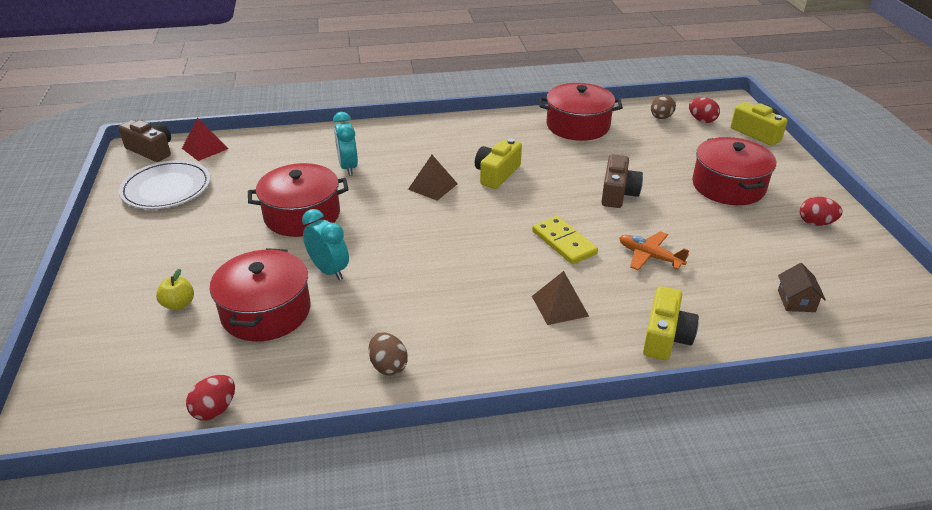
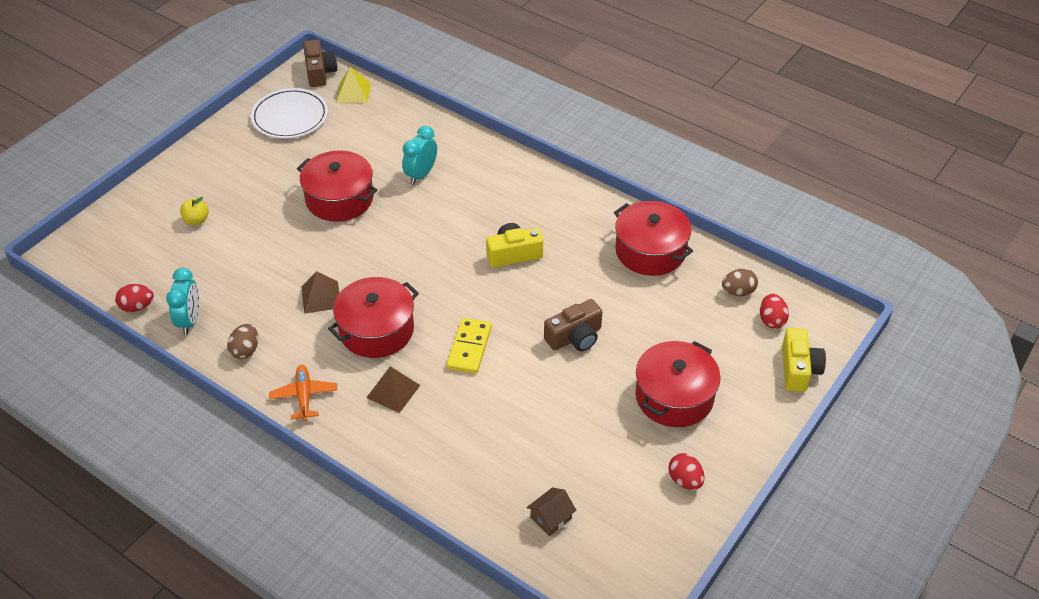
camera: 45 degrees right, 10 degrees up
red pyramid [182,118,228,161] -> yellow pyramid [336,67,371,103]
red pot [210,248,311,341] -> red pot moved to [328,277,419,358]
turquoise clock [302,209,349,280] -> turquoise clock moved to [166,268,200,334]
brown pyramid [408,155,458,201] -> brown pyramid moved to [301,271,339,314]
orange plane [619,231,689,271] -> orange plane moved to [269,365,338,421]
yellow camera [643,286,699,360] -> none

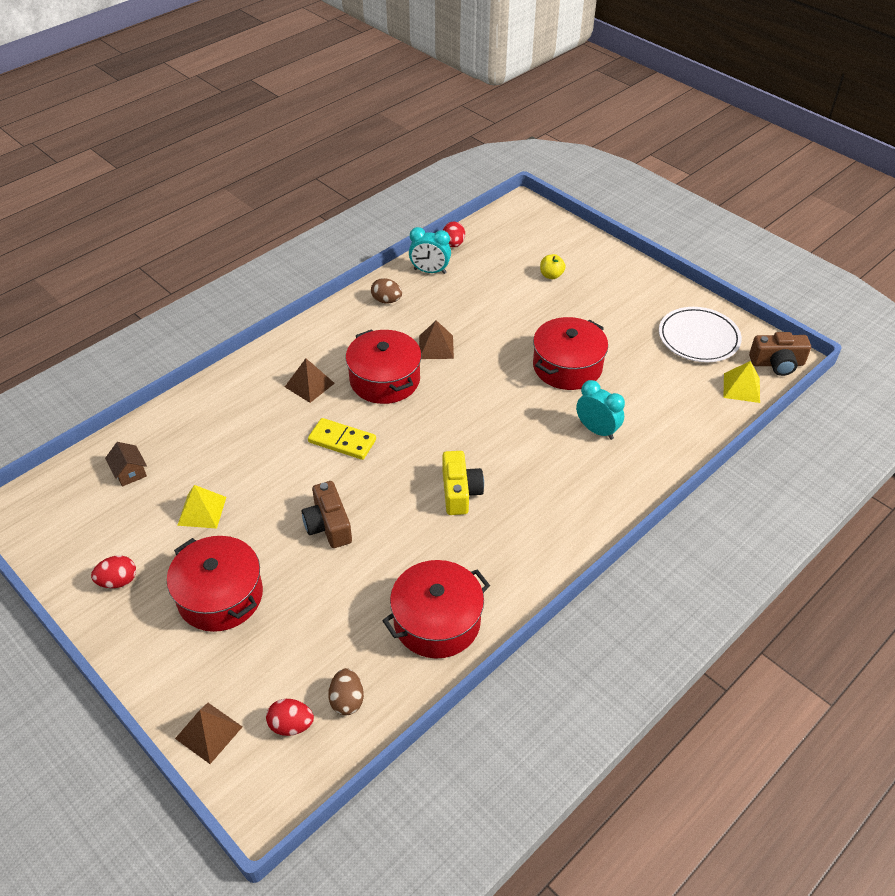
camera: 100 degrees right, 0 degrees up
orange plane [269,365,338,421] -> none
yellow camera [782,328,826,392] -> brown pyramid [175,703,242,764]
none -> yellow pyramid [177,485,226,529]

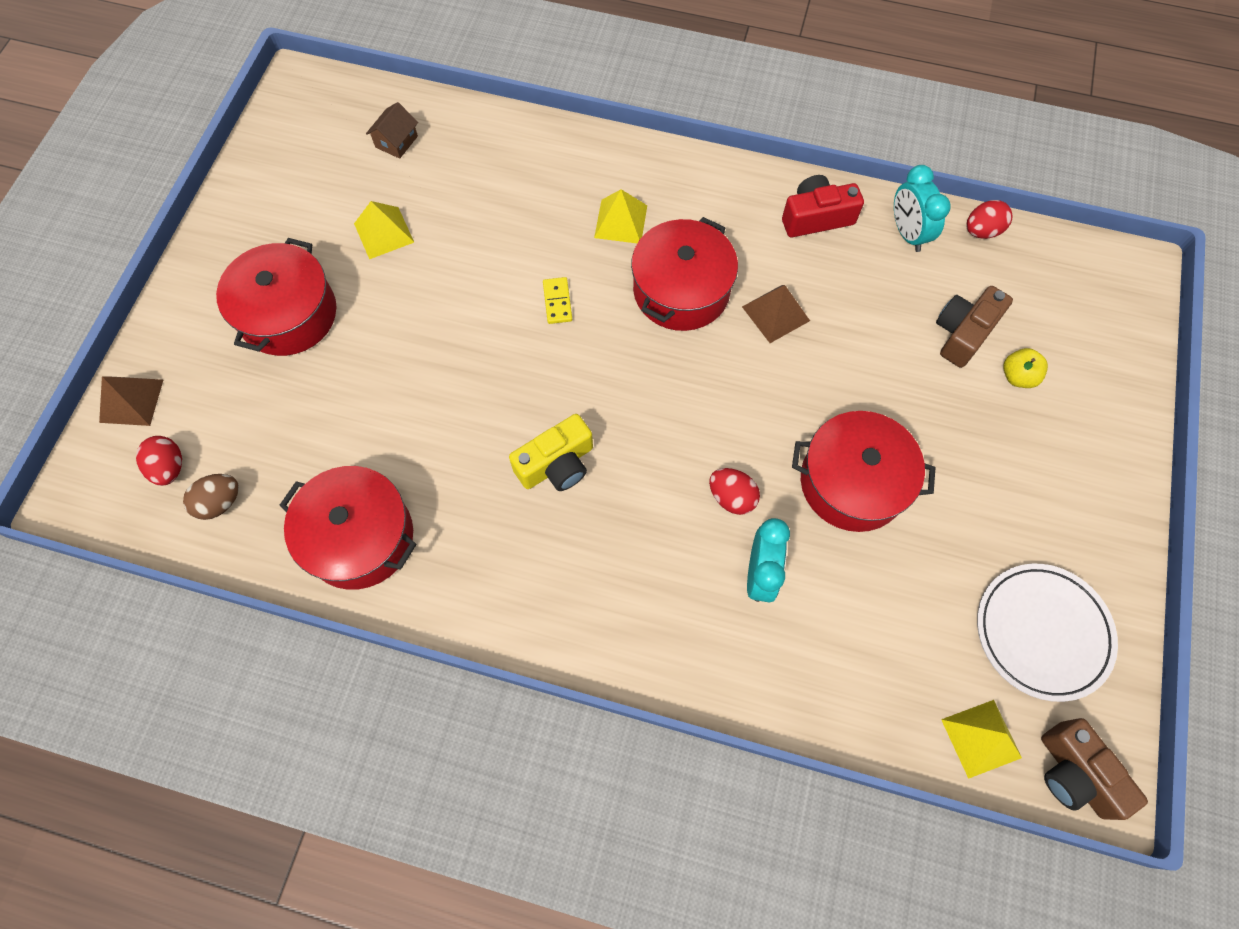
camera: 60 degrees right, 20 degrees up
red egg [91,555,136,588] -> red egg moved to [709,468,760,515]
brown pyramid [285,358,335,403] -> yellow pyramid [594,189,647,243]
brown camera [302,481,352,548] -> brown camera moved to [936,286,1013,368]
yellow domino [308,418,376,460] -> yellow domino [543,277,572,324], size x0.61
brown egg [371,278,402,303] -> red camera [782,175,864,237]

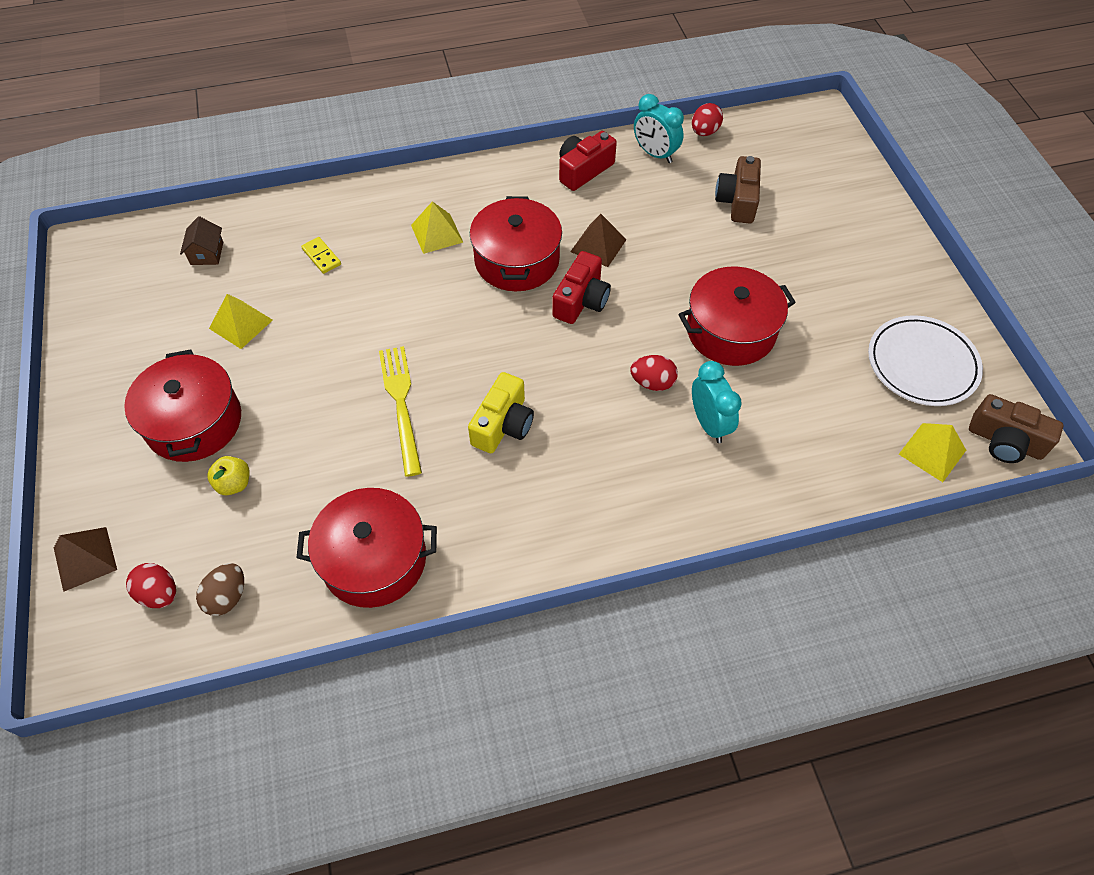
camera: 30 degrees left, 10 degrees down
yellow domino [543,277,572,324] -> yellow domino moved to [301,237,341,274]
yellow apple [1003,348,1048,388] -> yellow apple moved to [207,456,250,495]
none -> yellow fork [379,346,422,477]
none -> red camera [552,251,611,324]

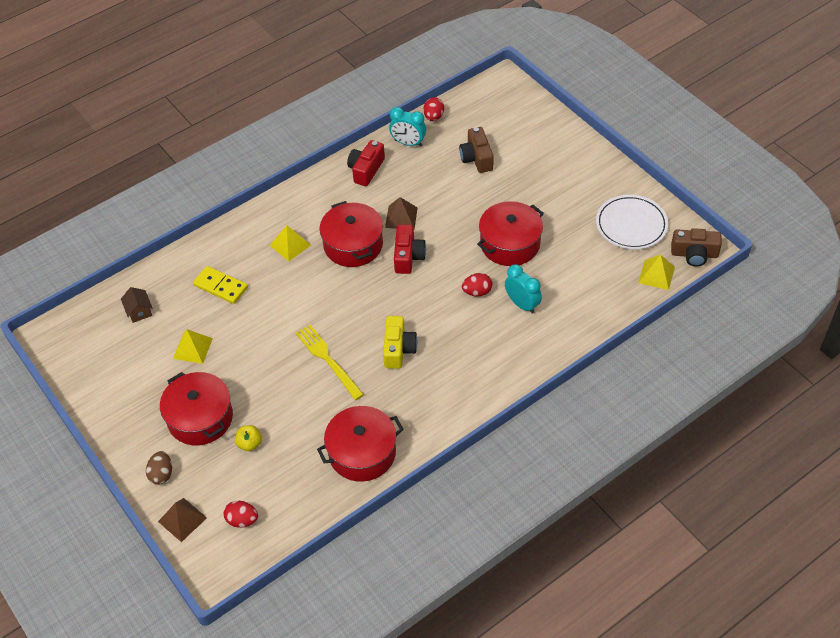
camera: 20 degrees left, 5 degrees down
brown egg [196,563,244,616] -> brown egg moved to [146,451,172,485]
yellow domino [301,237,341,274] -> yellow domino [193,266,248,304], size x1.64

